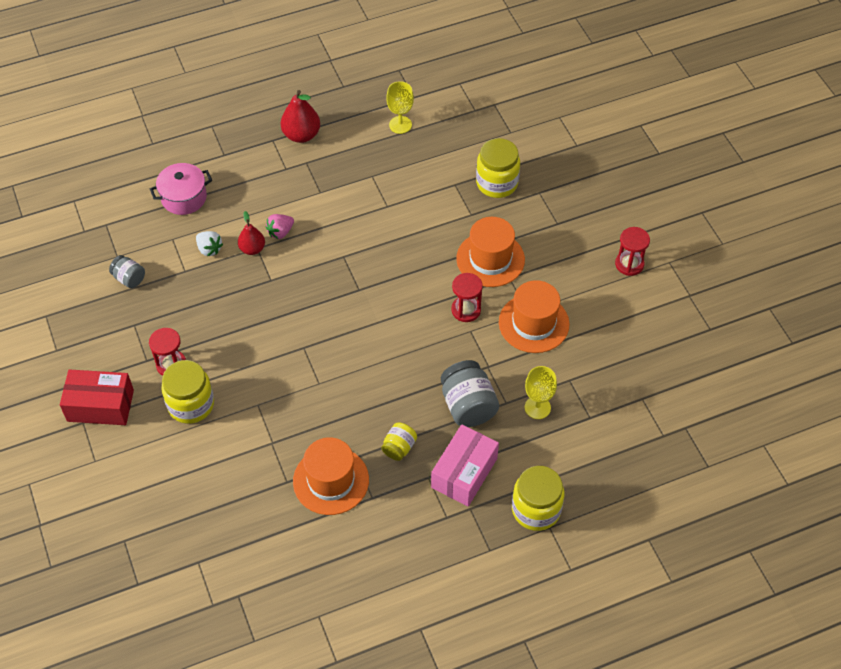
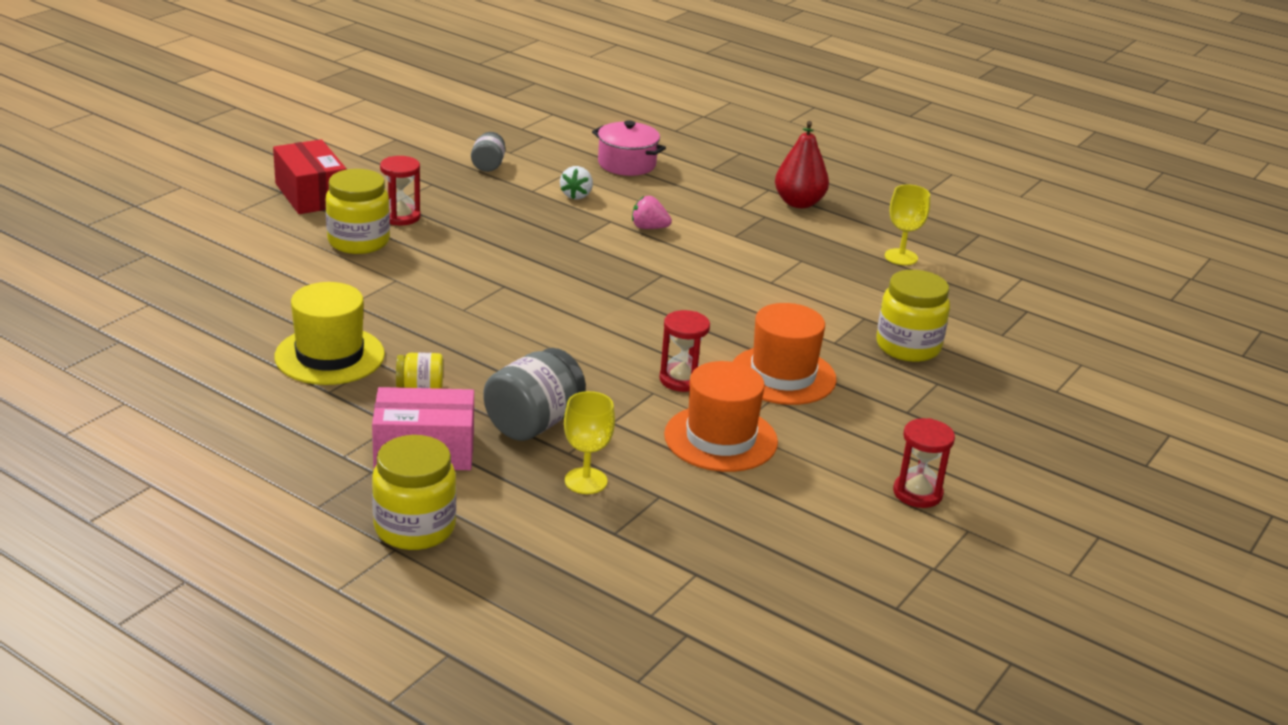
camera: 55 degrees right, 25 degrees down
red pear [238,211,265,255] -> none
orange hat [293,437,369,515] -> yellow hat [274,282,385,385]

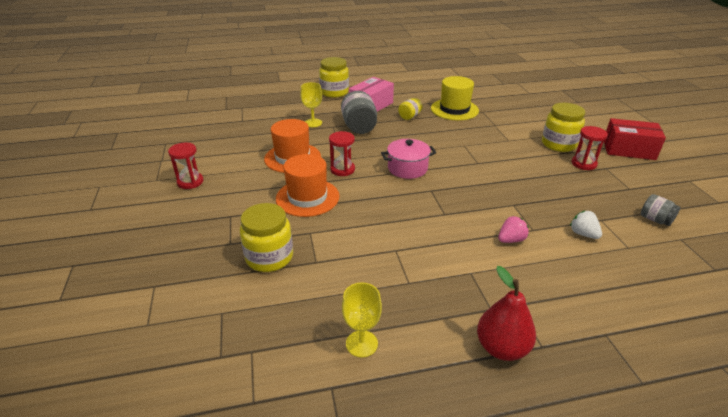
camera: 135 degrees right, 5 degrees up
pink pot [592,120,666,176] -> pink pot moved to [381,139,436,179]

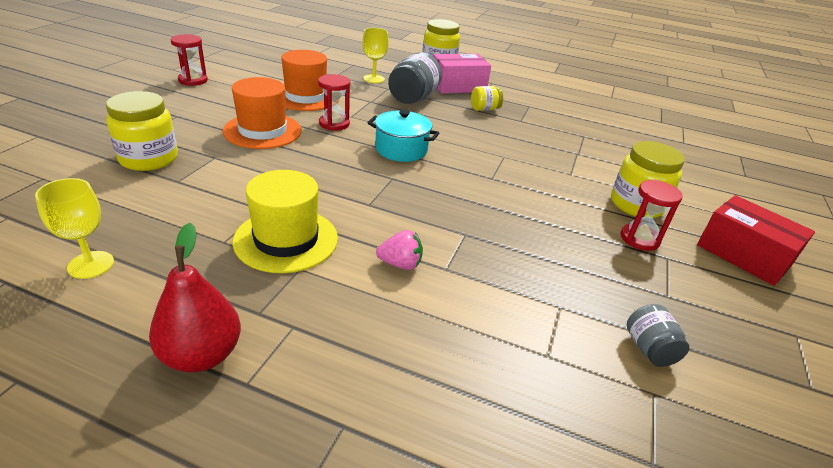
camera: 30 degrees right, 0 degrees up
pink pot [381,139,436,179] -> turquoise pot [367,110,439,162]
yellow hat [431,76,479,120] -> yellow hat moved to [233,170,338,273]
white strawberry [570,211,602,239] -> none

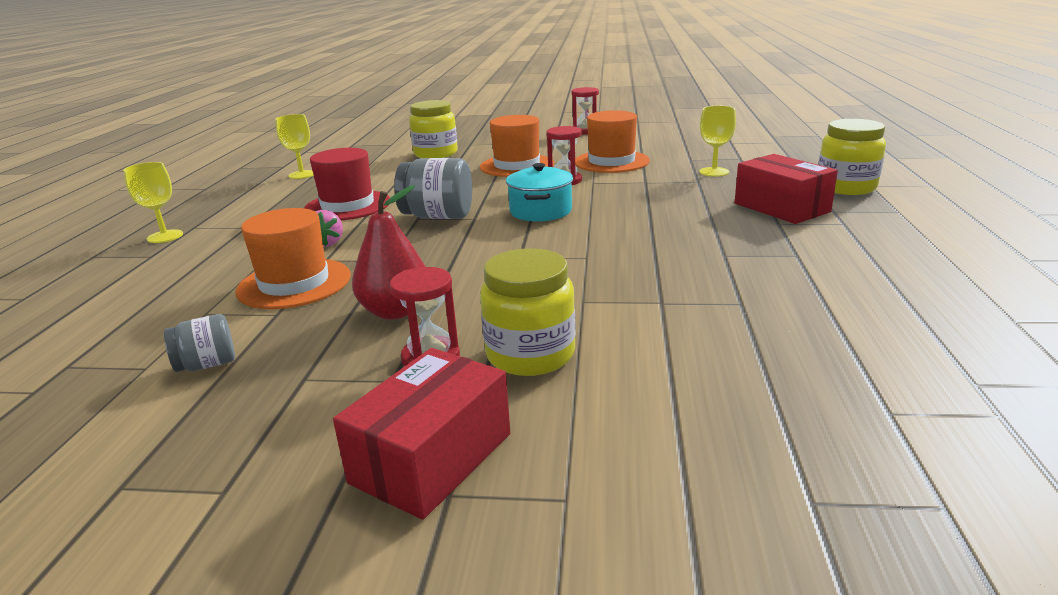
camera: 80 degrees right, 10 degrees down
red pear [149,223,241,372] -> red pear moved to [352,185,425,320]
yellow hat [233,170,338,273] -> red hat [304,148,390,220]
grey jar [388,52,442,104] -> grey jar moved to [394,158,472,219]
pink box [433,54,491,93] -> red box [735,154,838,224]
yellow jar [471,86,503,111] -> none
none -> yellow goblet [123,162,183,243]
none -> orange hat [235,208,351,309]

